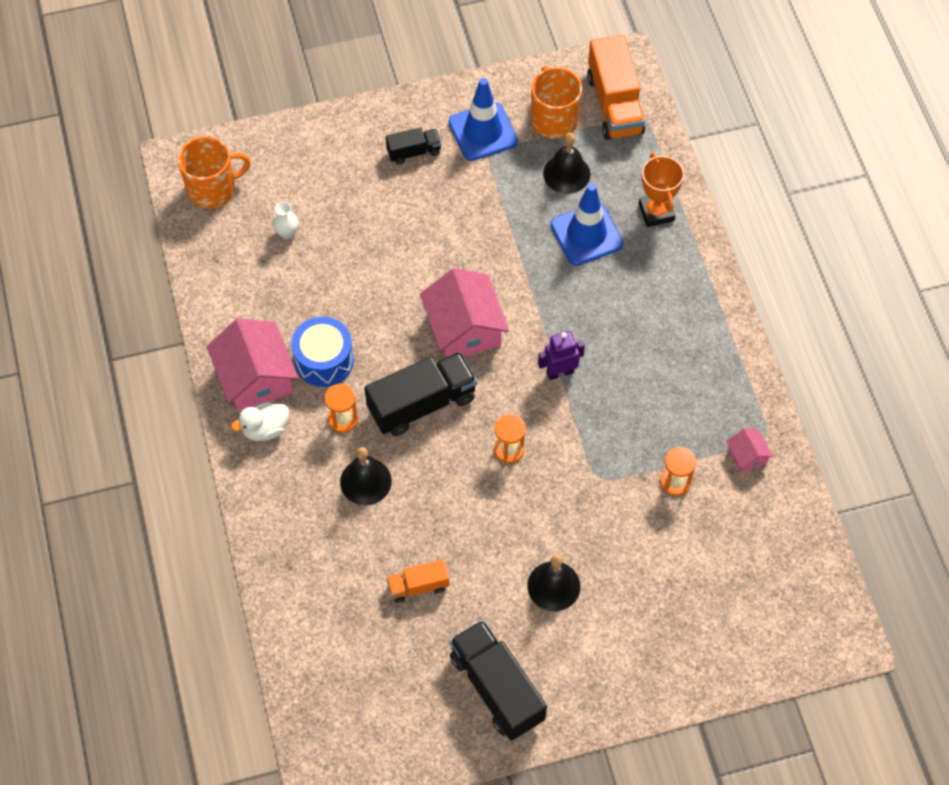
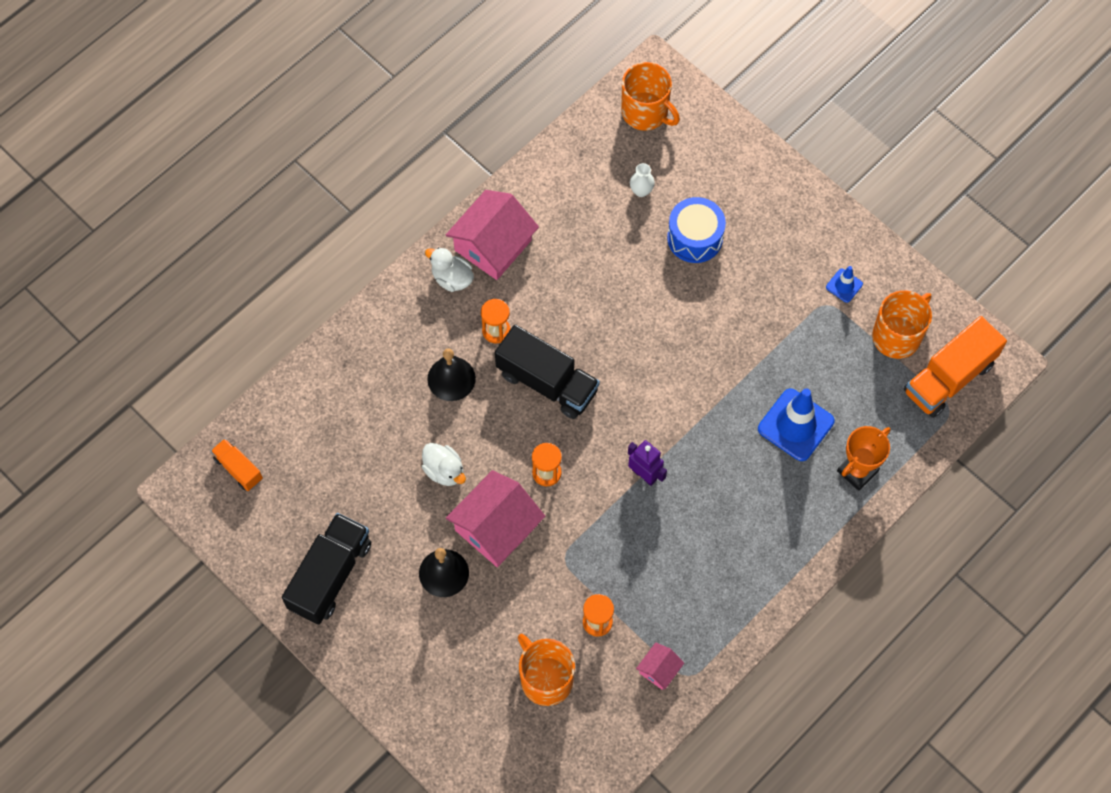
camera: 60 degrees right, 5 degrees up
blue drum [291,317,354,387] -> blue drum moved to [667,197,726,263]
black truck [386,127,441,165] -> none
orange truck [386,559,449,603] -> orange truck moved to [211,439,263,491]
pink house [420,268,509,358] -> pink house moved to [446,470,545,567]
blue traffic cone [449,78,518,161] -> blue traffic cone [826,266,863,303], size x0.49
black bell [543,133,590,194] -> none
none -> white duck [422,443,466,486]
none -> orange mug [518,634,575,706]

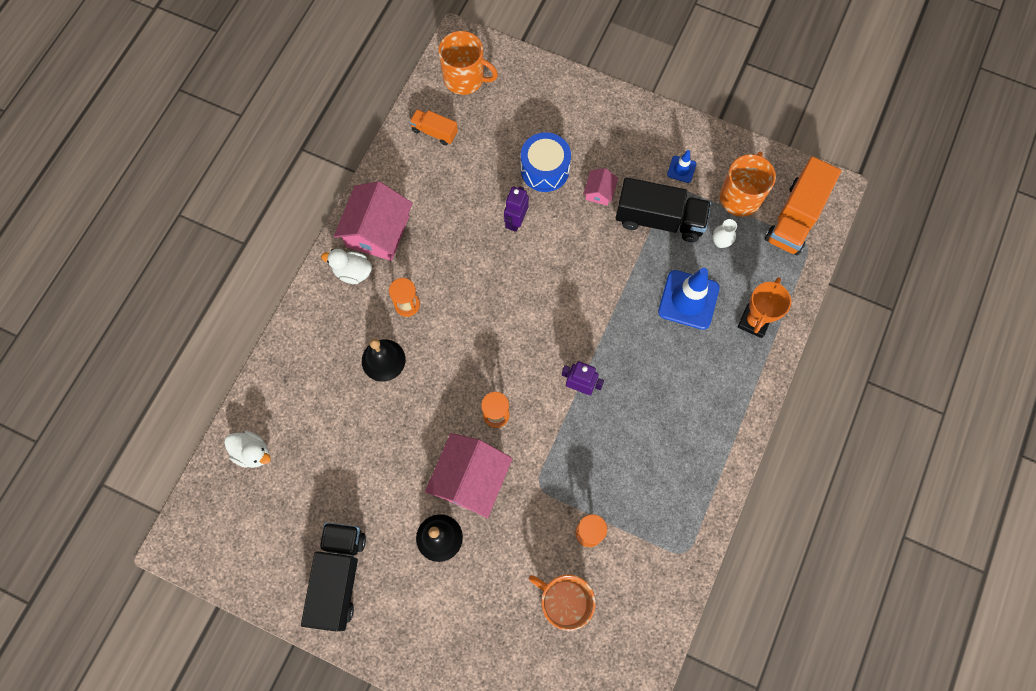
camera: 20 degrees left, 5 degrees up
orange truck [211,439,263,491] -> orange truck moved to [409,109,458,145]
white duck [422,443,466,486] -> white duck moved to [224,431,271,468]
black truck [495,324,600,419] -> black truck moved to [615,177,711,242]
white vase [630,163,655,197] -> white vase moved to [713,219,737,248]
pink house [636,642,684,690] -> pink house moved to [583,168,618,206]
none -> purple robot [504,186,529,232]

